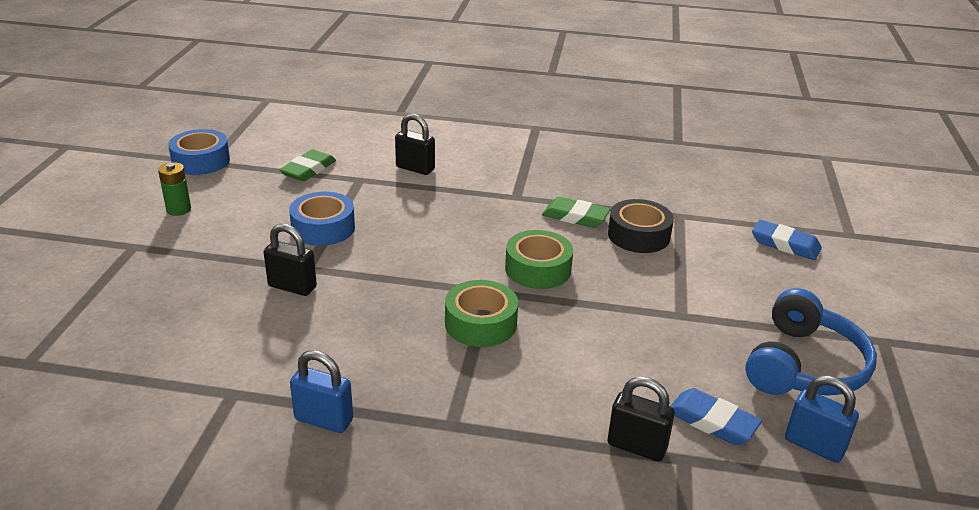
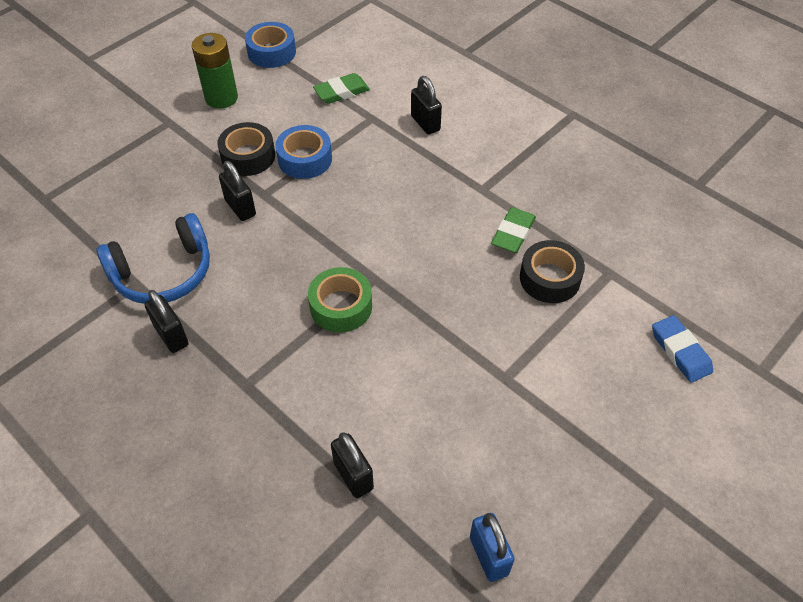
camera: 35 degrees right, 20 degrees up
green battery [158,162,191,216] -> green battery [192,33,238,109], size x1.66
blue padlock [290,350,353,433] -> black padlock [145,290,189,353]
green tape [505,230,573,289] -> none
green eraser [542,197,610,228] -> green eraser turned 60 degrees clockwise [491,207,536,253]
blue eraser [670,388,762,445] -> none
blue headphones [745,288,877,395] -> blue headphones moved to [97,213,210,304]
none -> black tape [217,122,275,176]

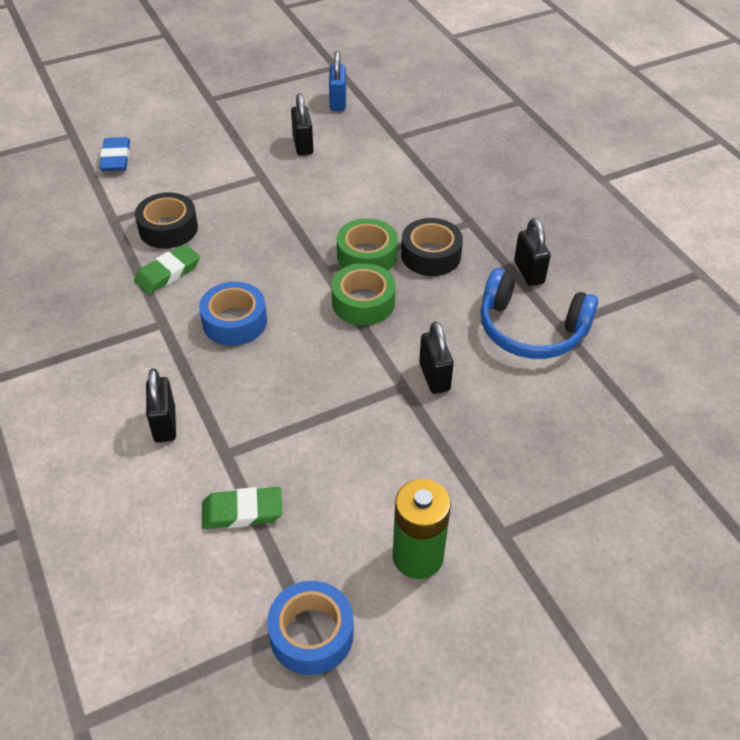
camera: 160 degrees left, 5 degrees down
blue headphones [97,213,210,304] -> blue headphones turned 150 degrees counterclockwise [480,268,598,359]
black tape [217,122,275,176] -> black tape moved to [401,218,463,276]
blue tape [275,125,332,179] -> blue tape moved to [199,282,267,346]
black padlock [331,432,374,498] -> black padlock moved to [291,94,313,156]
none -> green tape [332,263,396,325]

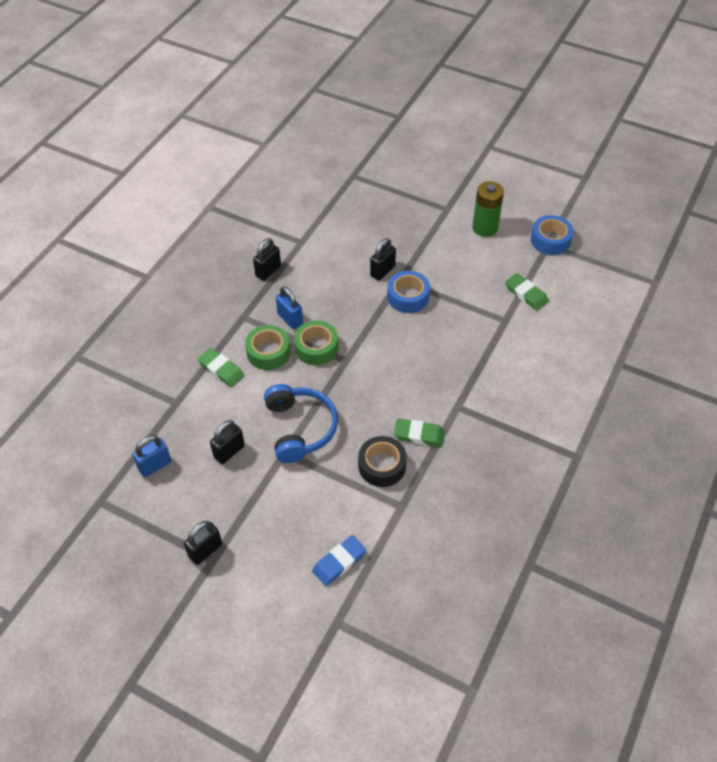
camera: 125 degrees left, 5 degrees up
black padlock [146,368,176,443] -> black padlock moved to [184,521,222,565]
blue tape [199,282,267,346] -> blue tape moved to [387,271,430,313]
green tape [332,263,396,325] -> green tape moved to [245,325,291,370]
black tape [401,218,463,276] -> blue padlock [276,286,303,329]
blue headphones [480,268,598,359] -> blue headphones moved to [264,384,338,463]
none -> green eraser [198,348,244,387]

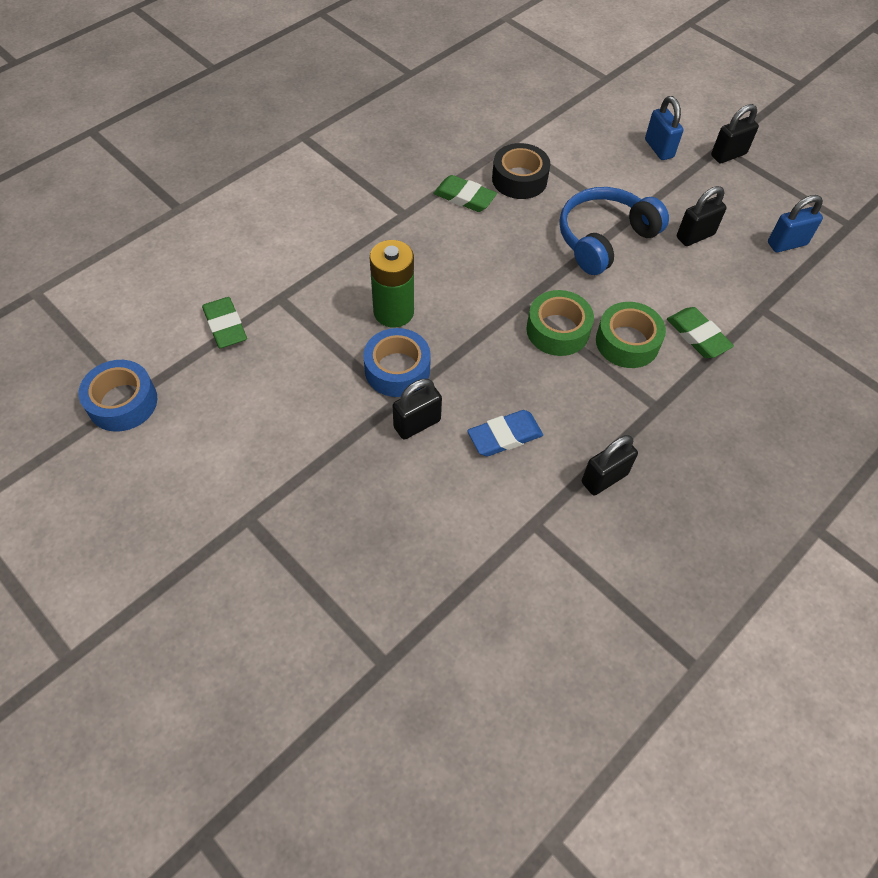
camera: 165 degrees left, 5 degrees up
blue headphones [264,384,338,463] -> blue headphones turned 45 degrees clockwise [559,187,669,275]
blue padlock [276,286,303,329] -> blue padlock moved to [645,96,683,160]
blue eraser [312,535,366,586] -> blue eraser moved to [467,410,543,456]
green battery [472,181,504,237] -> green battery moved to [370,240,414,328]

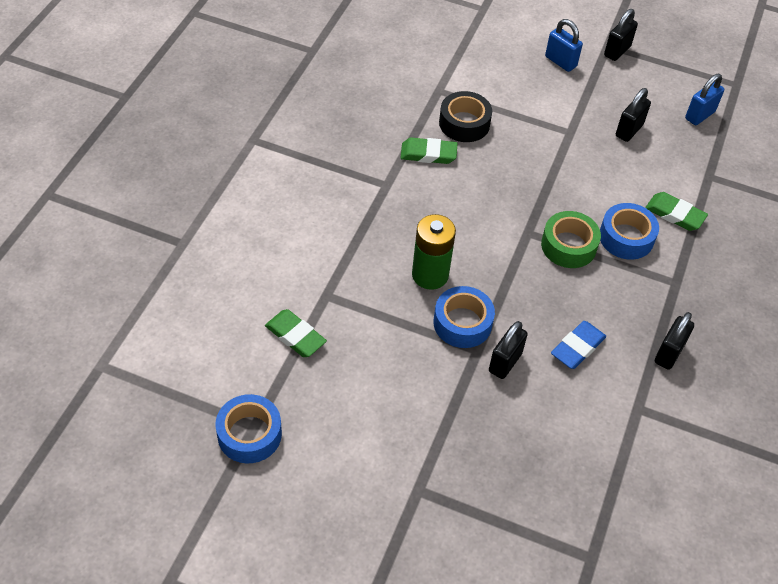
camera: 25 degrees left, 5 degrees down
blue headphones [559,187,669,275] -> none
green tape [596,302,666,368] -> blue tape [600,203,659,260]

